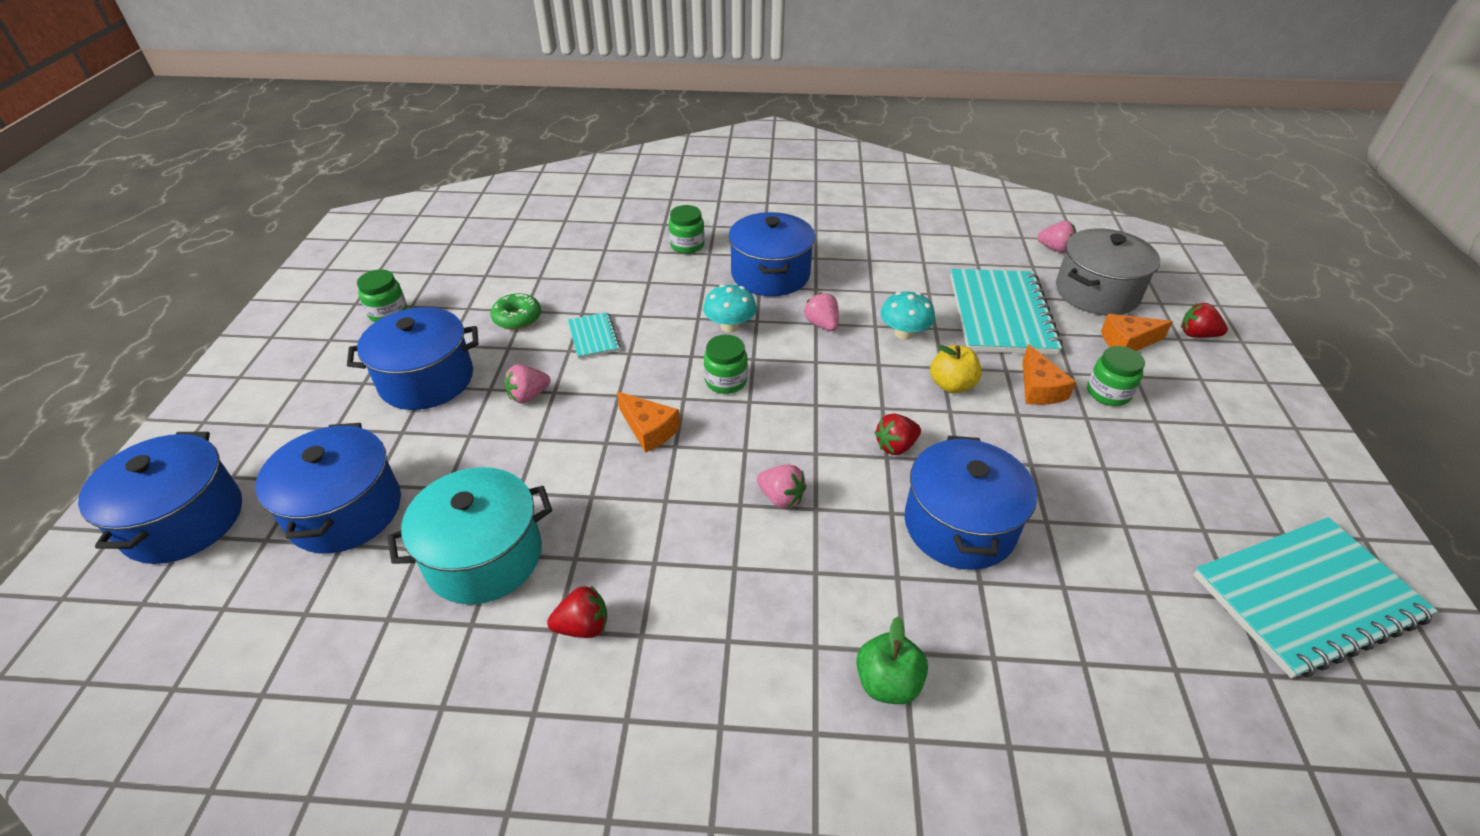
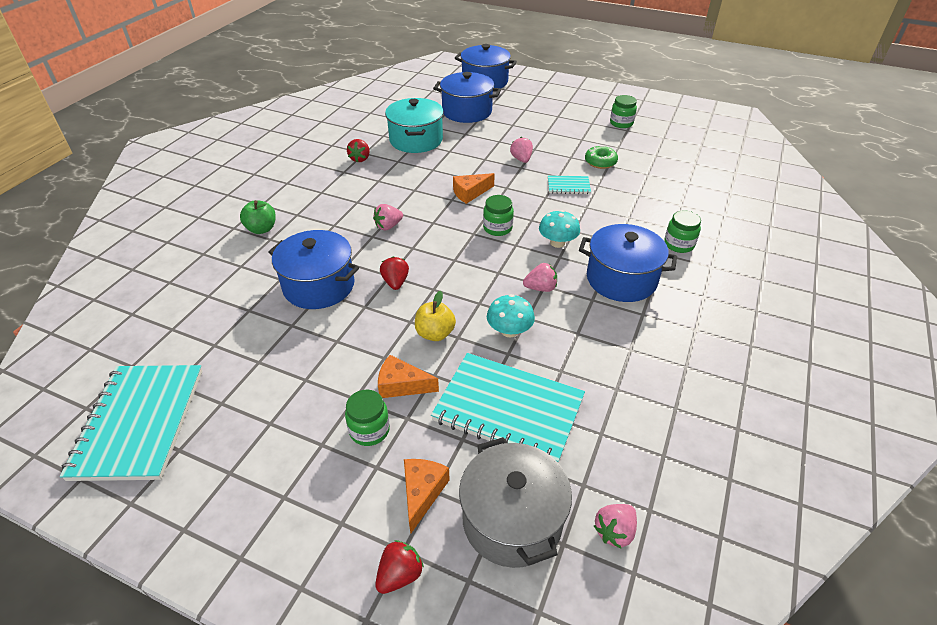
camera: 110 degrees right, 0 degrees up
blue pot [347,307,479,410] -> none

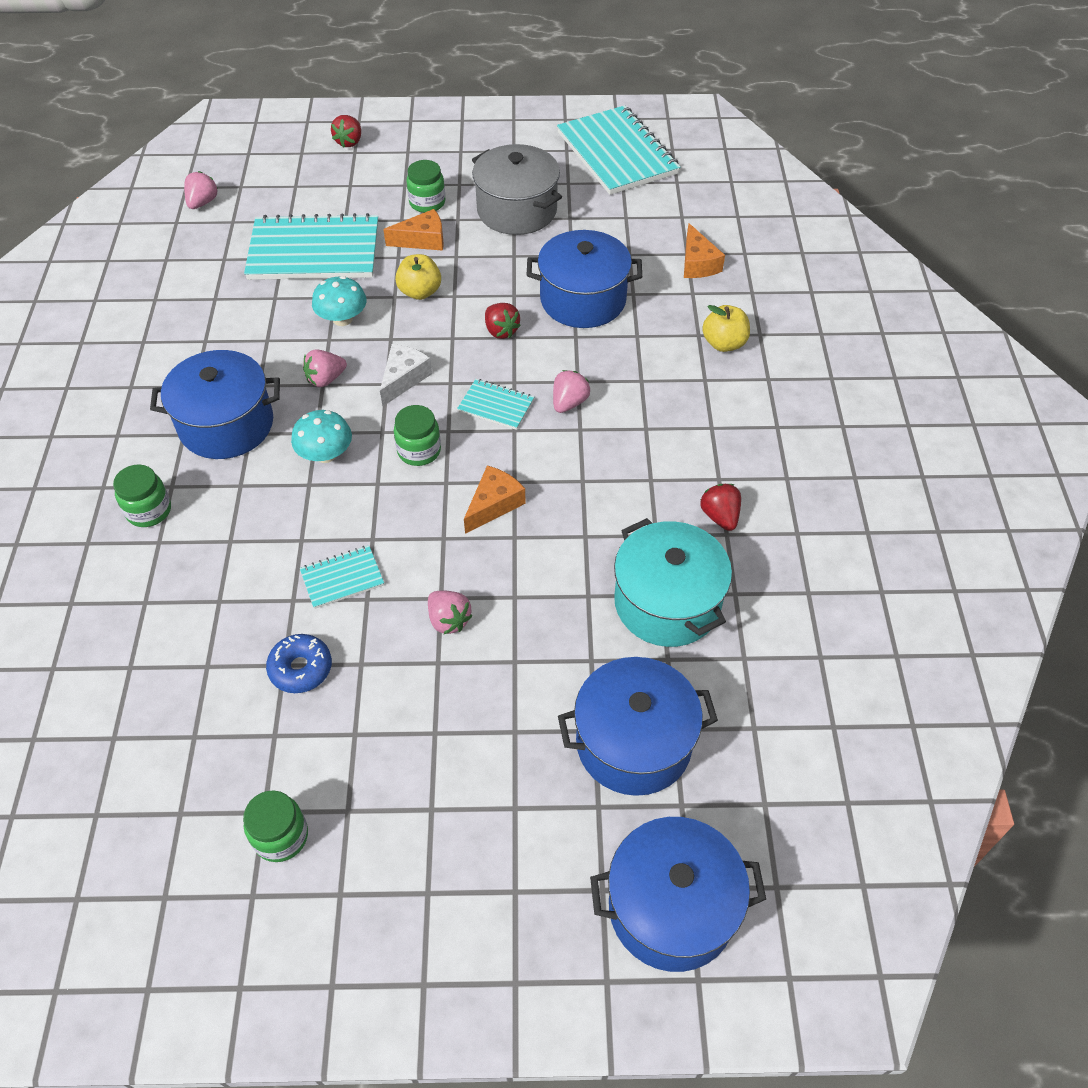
camera: 155 degrees right, 10 degrees up
green apple [240,200,276,234] -> yellow apple [702,305,750,352]
orange cheese [404,459,450,533] -> orange cheese moved to [684,223,725,278]
grey pot [459,437,572,568] -> grey pot moved to [472,144,562,235]
green donut [585,145,618,169] -> blue donut [266,634,332,693]
none -> white cheese [380,344,432,406]
none -> turquoise notebook [457,379,534,430]

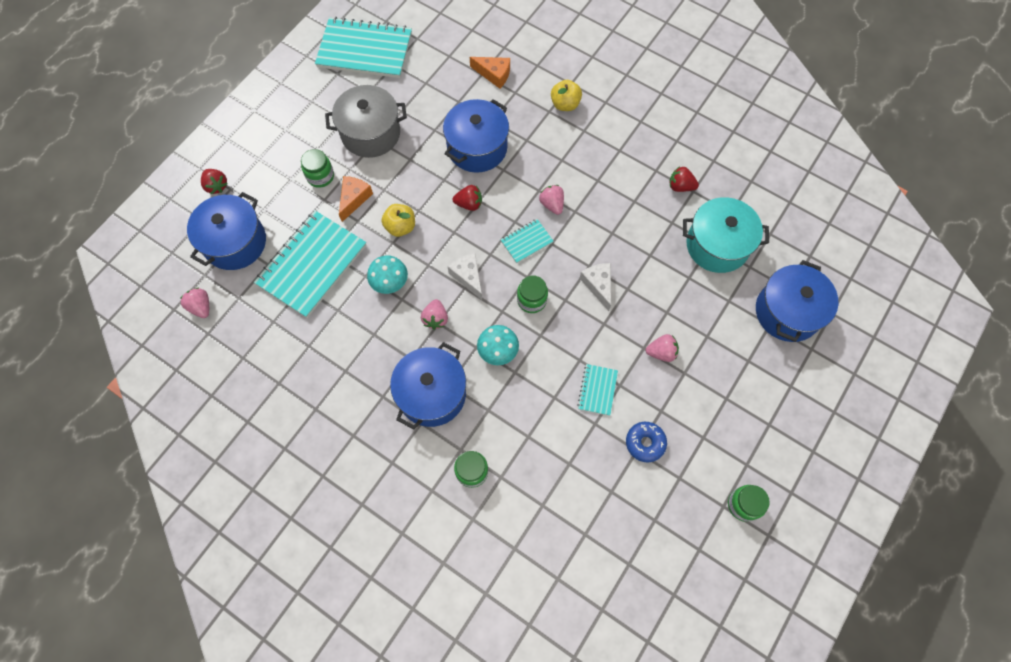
camera: 55 degrees left, 15 degrees up
orange cheese [464,465,526,534] -> white cheese [579,263,611,311]
blue pot [590,817,766,972] -> blue pot moved to [187,192,266,270]

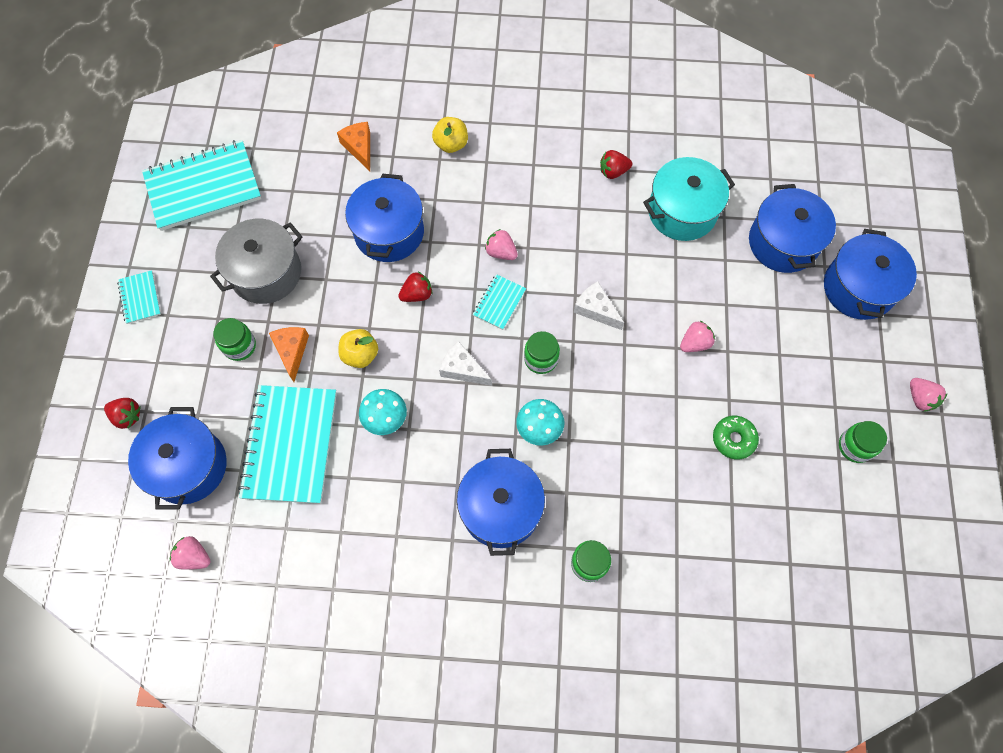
camera: 30 degrees left, 0 degrees up
pink strawberry [421,299,448,330] -> pink strawberry moved to [910,378,947,412]
orange cheese [470,57,510,89] -> orange cheese turned 105 degrees counterclockwise [337,122,370,171]
turquoise notebook [577,364,618,416] -> turquoise notebook moved to [117,270,161,324]
blue donut [626,422,667,462] -> green donut [713,416,759,459]
none -> blue pot [824,229,917,320]

